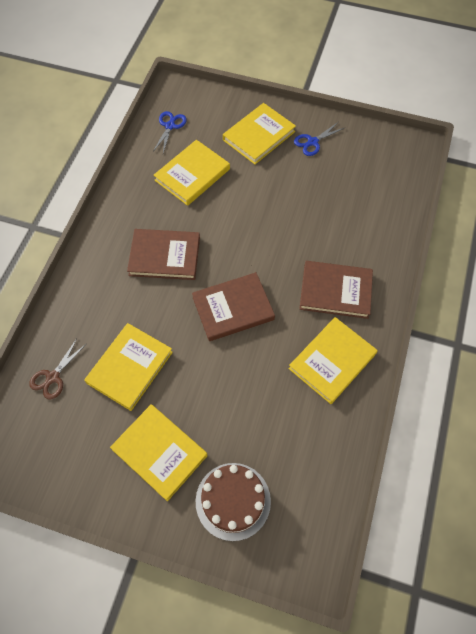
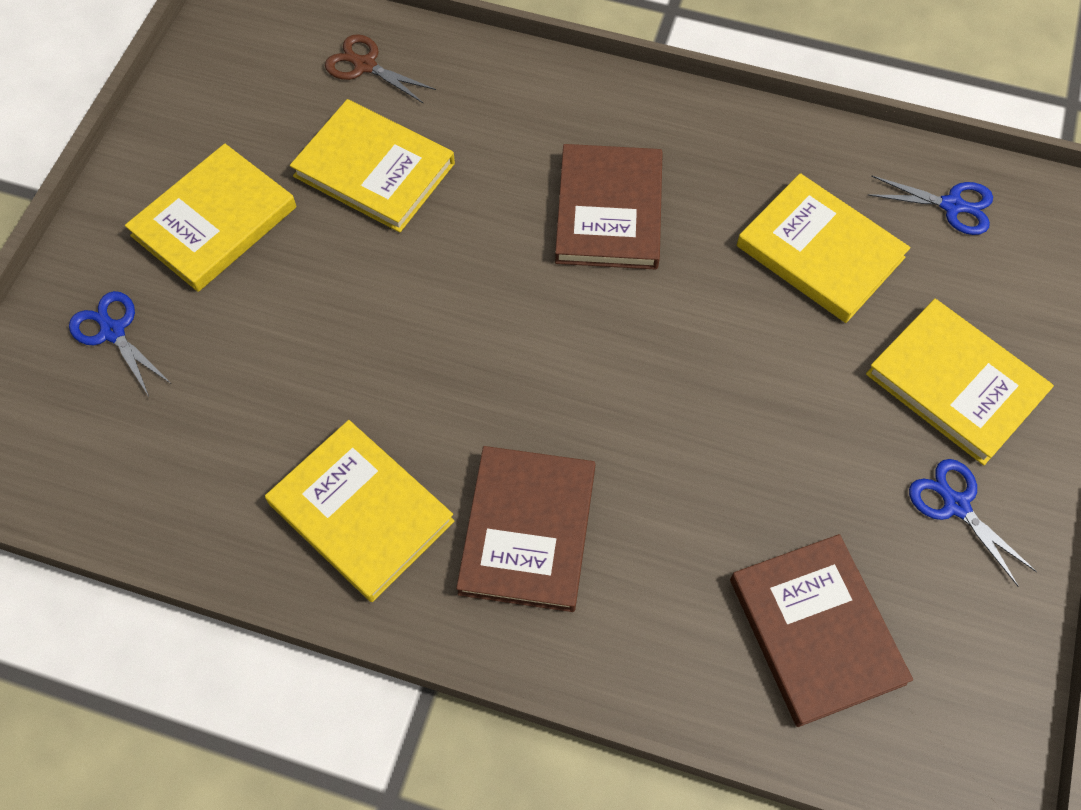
camera: 90 degrees right, 0 degrees up
brown book [192,272,275,341] -> brown book moved to [730,534,913,727]
brown cake [196,463,271,541] -> blue scissors [69,291,170,396]

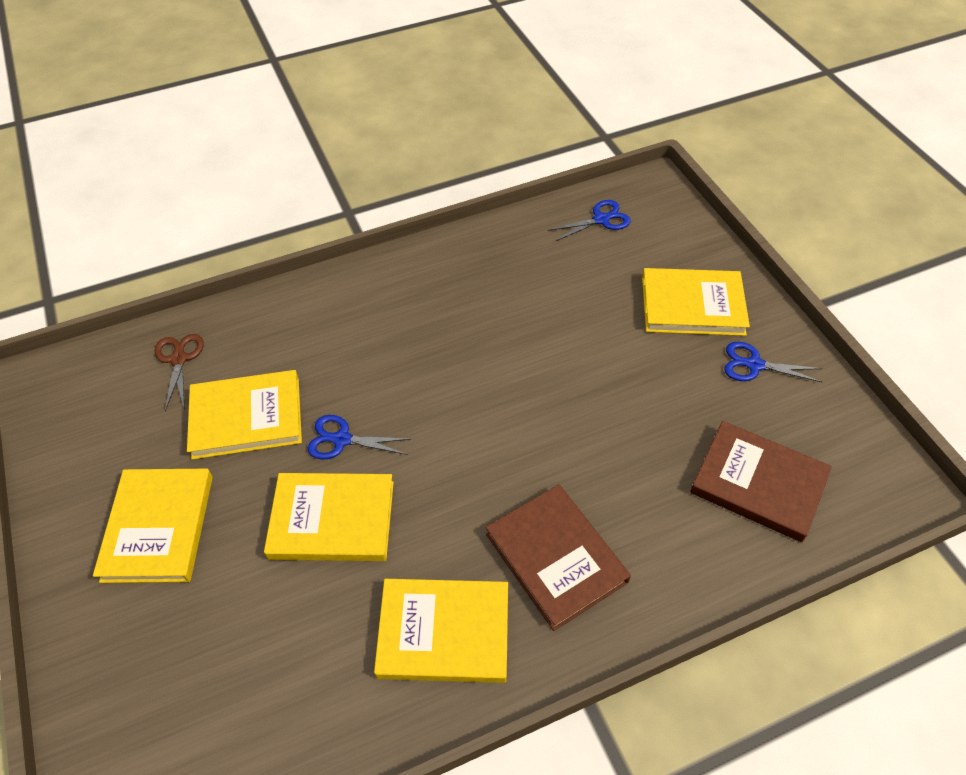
camera: 40 degrees left, 10 degrees down
blue scissors [69,291,170,396] -> blue scissors moved to [307,415,410,459]
brown scissors [325,34,436,104] -> brown scissors turned 90 degrees clockwise [155,334,204,411]
brown book [555,144,663,270] -> none
yellow book [737,173,910,323] -> yellow book moved to [264,473,394,561]

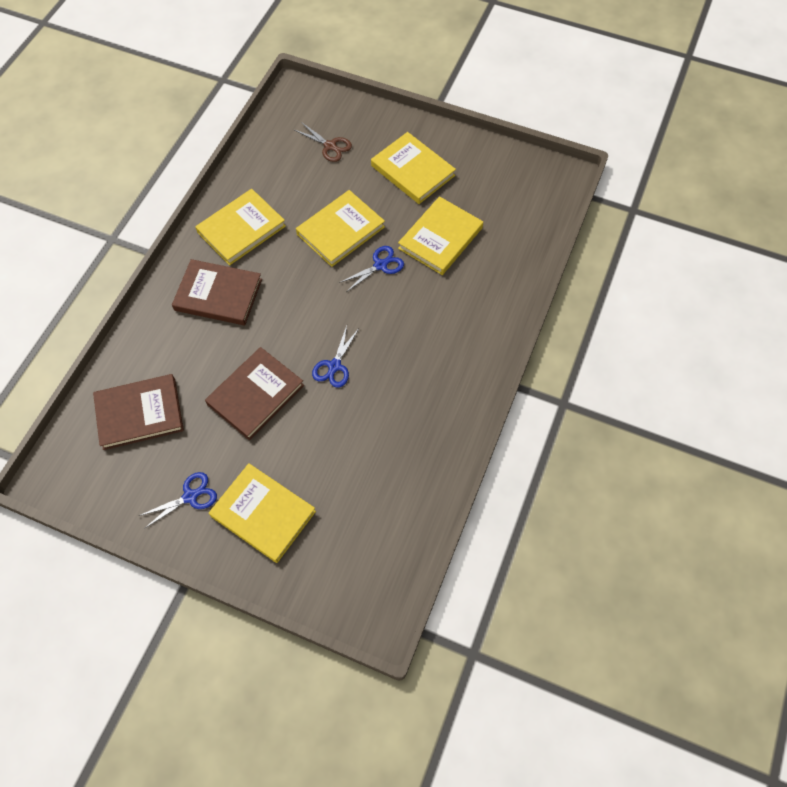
camera: 135 degrees right, 10 degrees up
brown scissors [155,334,204,411] -> brown scissors moved to [295,122,352,162]
blue scissors [548,200,631,241] -> blue scissors moved to [312,326,359,388]
yellow book [642,268,750,336] -> yellow book turned 75 degrees clockwise [209,463,316,563]
none -> brown book [205,347,304,440]

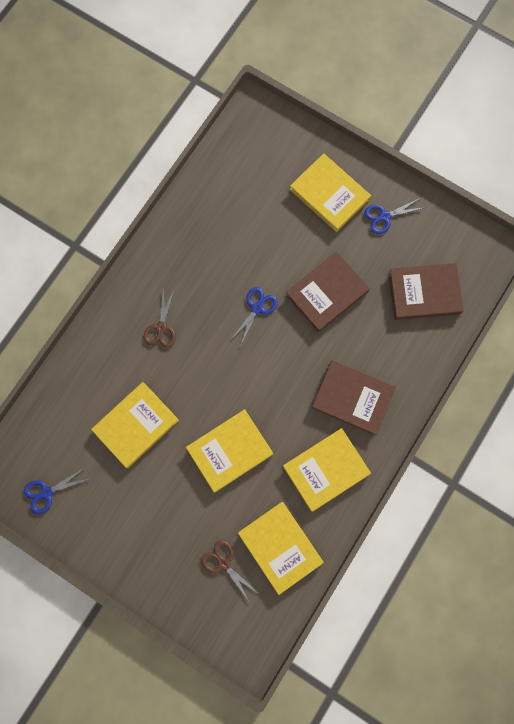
camera: 170 degrees left, 15 degrees up
blue scissors [339,246,404,292] -> blue scissors moved to [24,469,88,514]
yellow book [371,132,456,204] -> yellow book moved to [238,502,324,595]
none -> brown scissors [144,288,176,348]

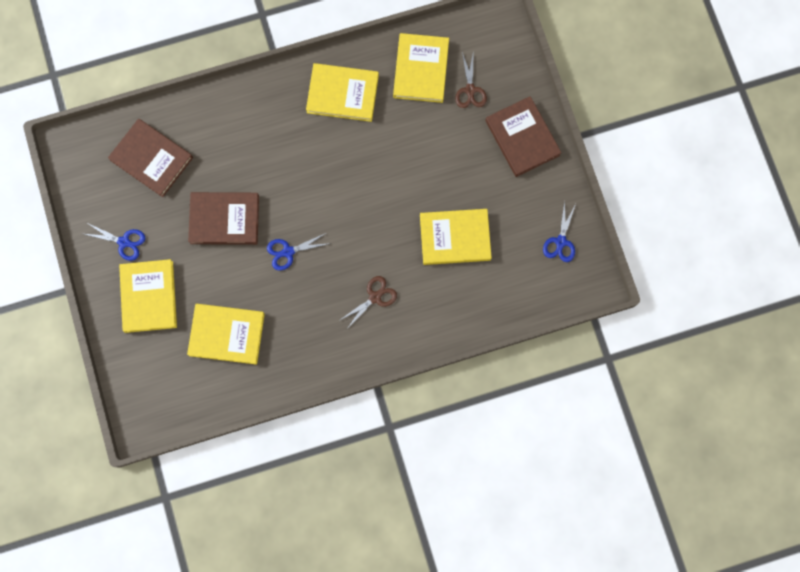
camera: 140 degrees left, 0 degrees up
blue scissors [24,469,88,514] -> blue scissors turned 90 degrees clockwise [543,201,576,262]
yellow book [186,409,273,493] -> yellow book moved to [187,304,265,365]
brown book [311,360,396,435] -> brown book moved to [485,96,561,177]

